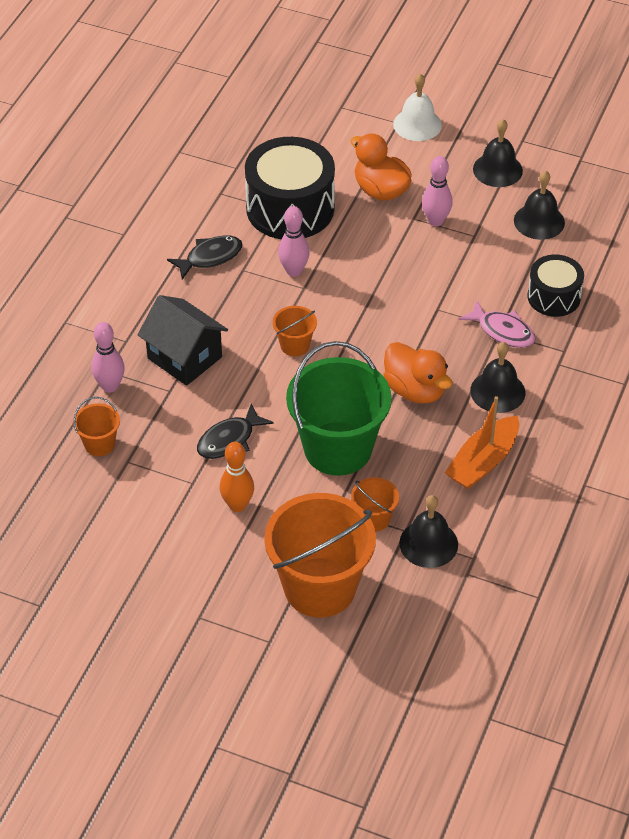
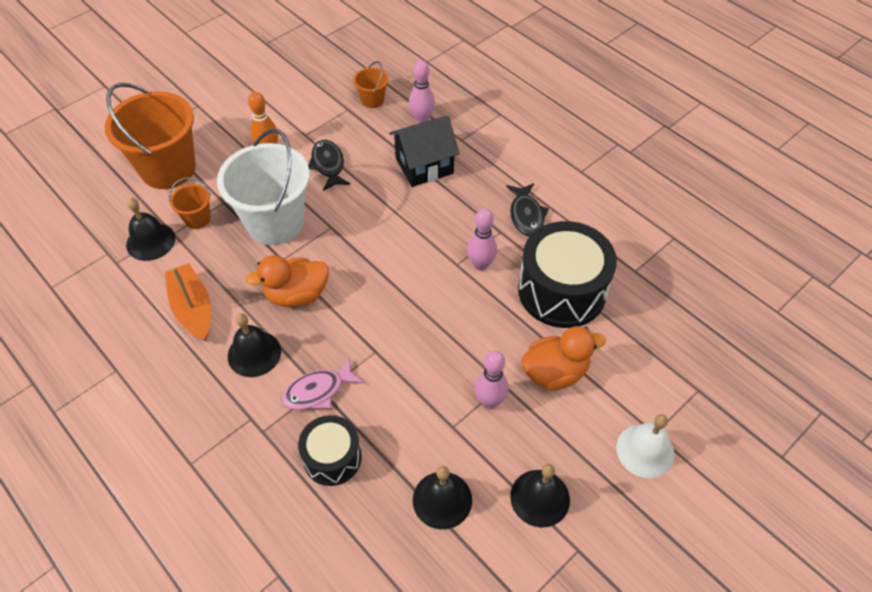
camera: 115 degrees right, 5 degrees up
orange bucket [273,306,317,356] -> none
green bucket [286,341,392,476] -> white bucket [217,129,310,245]

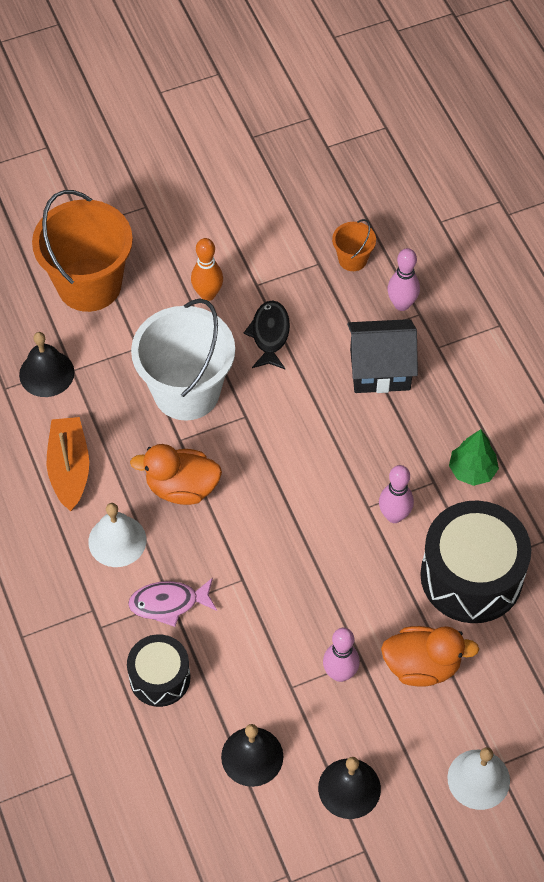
camera: 20 degrees right, 5 degrees up
orange bucket [169,178,211,229] -> none
black bell [228,313,281,377] -> white bell [88,503,146,567]
black fish [506,183,549,236] -> green tree [449,429,499,486]

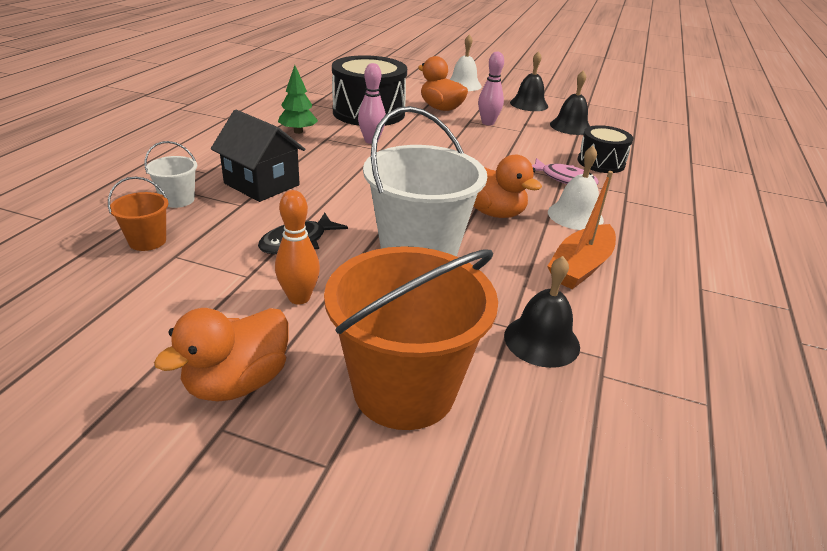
camera: 140 degrees left, 25 degrees down
pink bowling pin [387,248,420,311] -> white bucket [145,141,197,208]
none -> orange duck [154,308,289,402]

